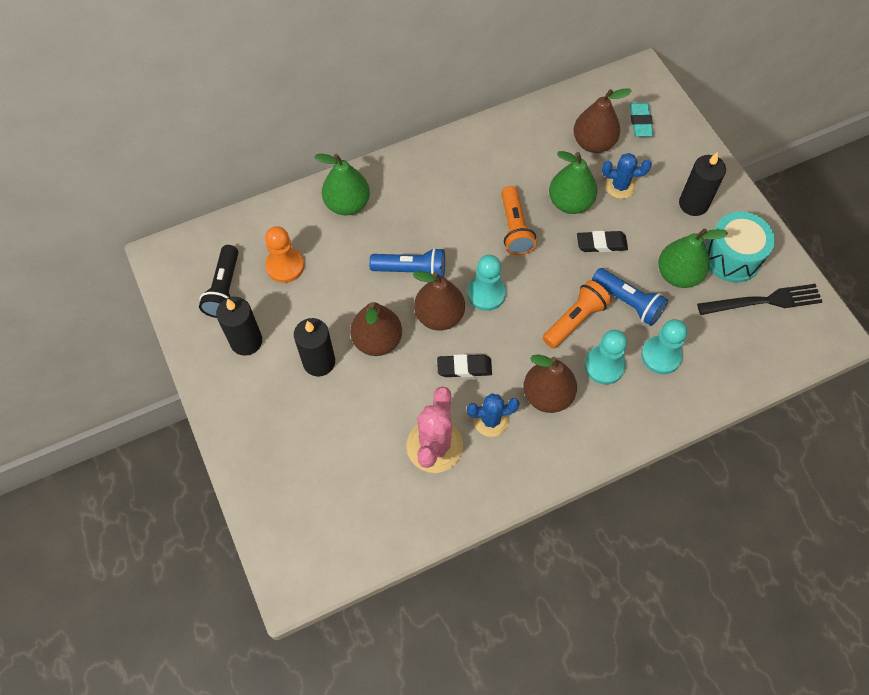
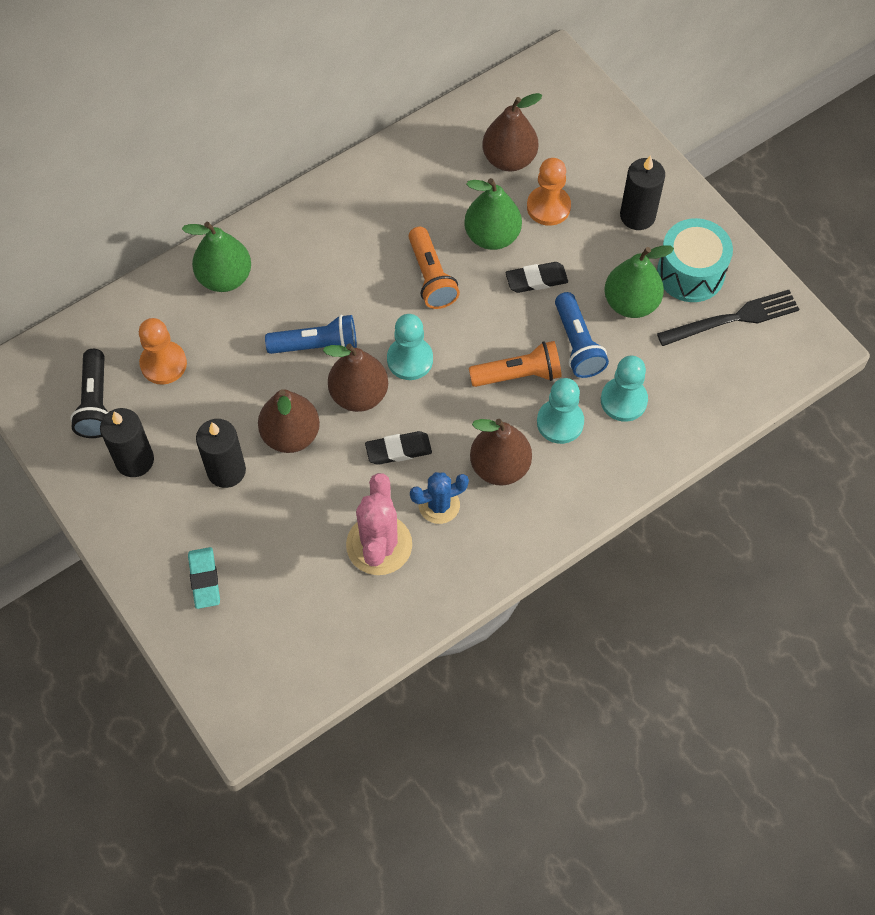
camera: 10 degrees left, 0 degrees up
orange flashlight [543,280,611,349] -> orange flashlight turned 45 degrees clockwise [469,341,562,387]
blue flashlight [592,268,668,326] -> blue flashlight turned 45 degrees clockwise [555,292,609,378]
blue cactus [602,153,652,199] -> orange pawn [527,158,571,226]
turquoise eraser [630,103,654,137] -> turquoise eraser moved to [188,547,220,609]

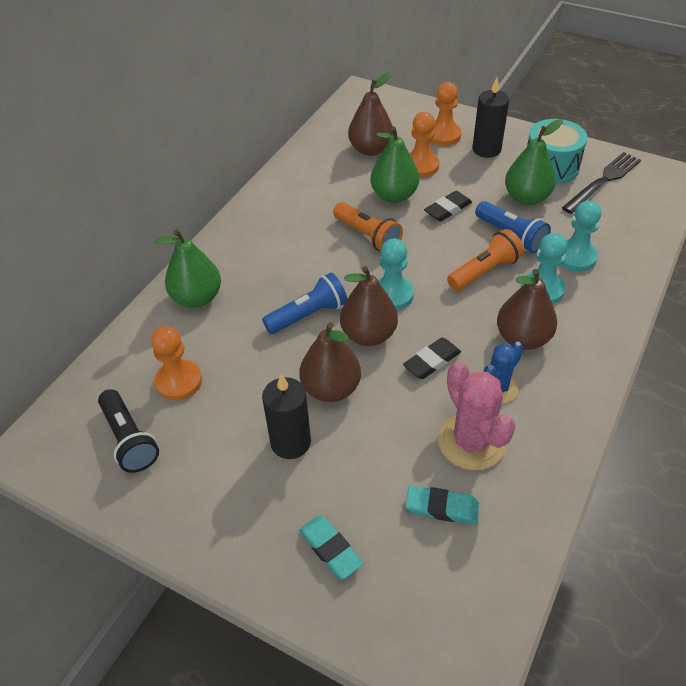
camera: 25 degrees left, 15 degrees down
black candle [100,408,154,477] -> none
none -> turquoise eraser [406,486,479,524]
none -> orange pawn [429,82,461,146]

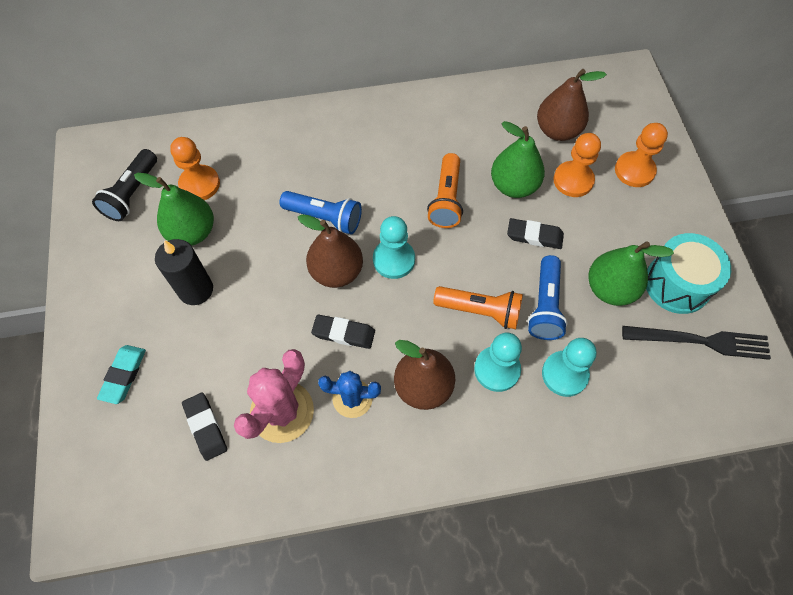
camera: 50 degrees right, 15 degrees up
green pear [155,229,221,308] -> green pear moved to [134,173,214,246]
brown pear [299,322,361,402] -> none
turquoise eraser [406,486,479,524] -> black eraser [182,393,227,461]
black candle [472,78,509,158] -> none

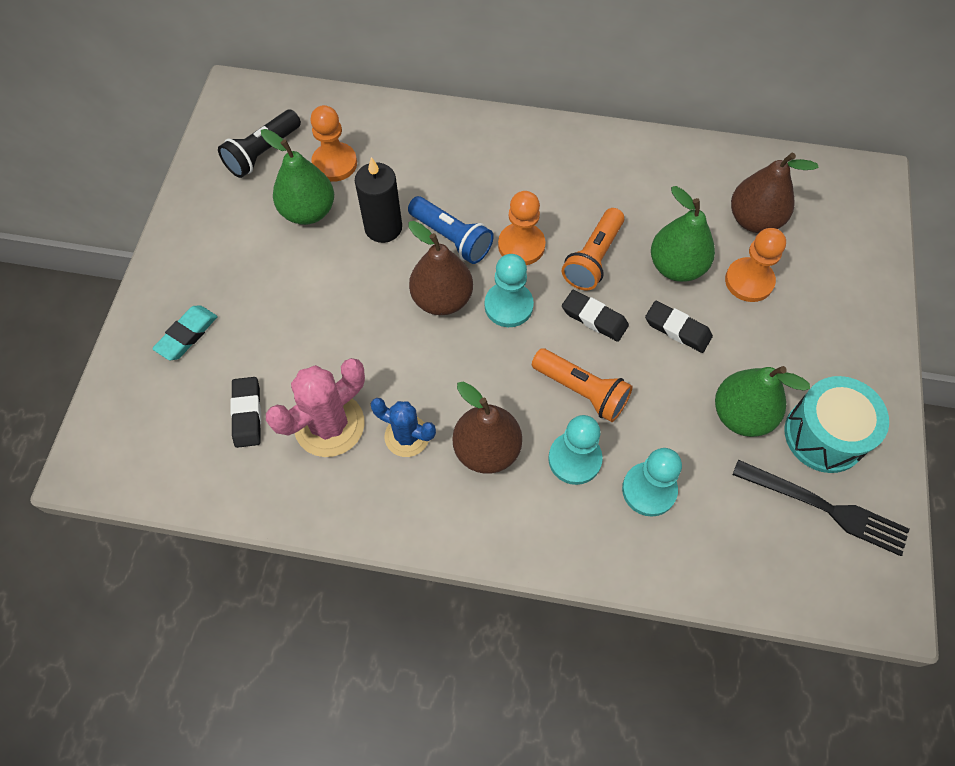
camera: 20 degrees right, 0 degrees up
black candle [155,239,213,305] -> black candle moved to [355,157,402,243]
black eraser [311,315,375,349] -> black eraser moved to [562,290,629,342]
blue flashlight [527,255,568,340] -> none
orange pawn [615,123,668,187] -> orange pawn moved to [498,191,546,265]

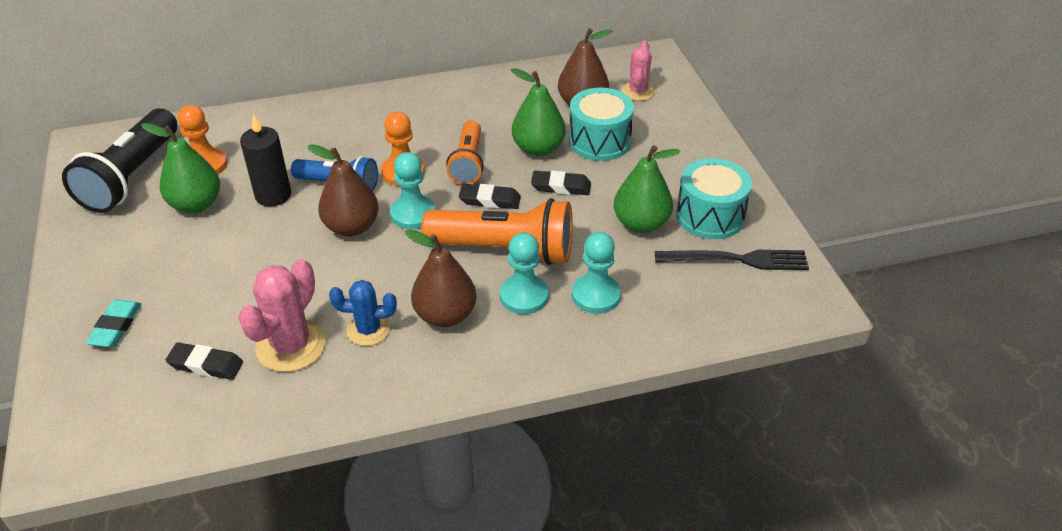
camera: 25 degrees left, 20 degrees down
black flashlight [218,110,301,178] -> black flashlight [62,108,177,213], size x1.62
black eraser [230,377,261,448] -> black eraser turned 45 degrees counterclockwise [166,342,243,380]
orange flashlight [532,348,633,422] -> orange flashlight [421,198,573,265], size x1.62
orange pawn [725,228,786,302] -> turquoise drum [569,87,634,161]
none -> pink cactus [622,40,655,101]

